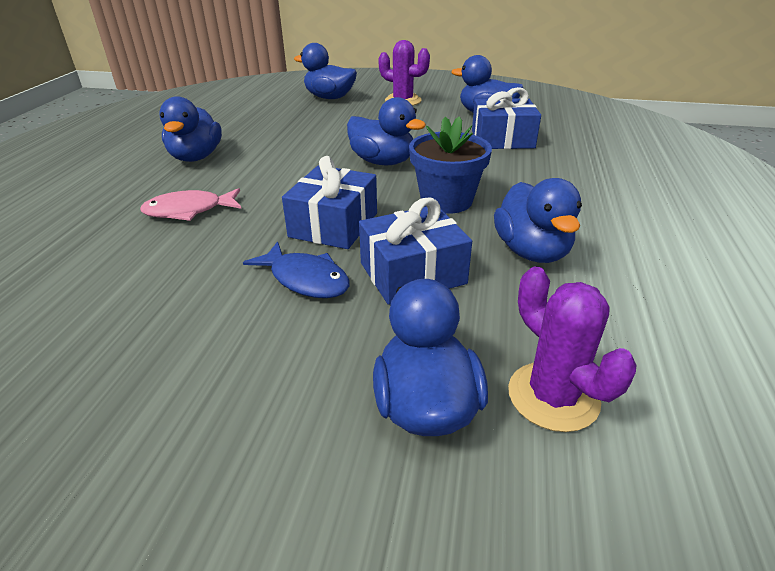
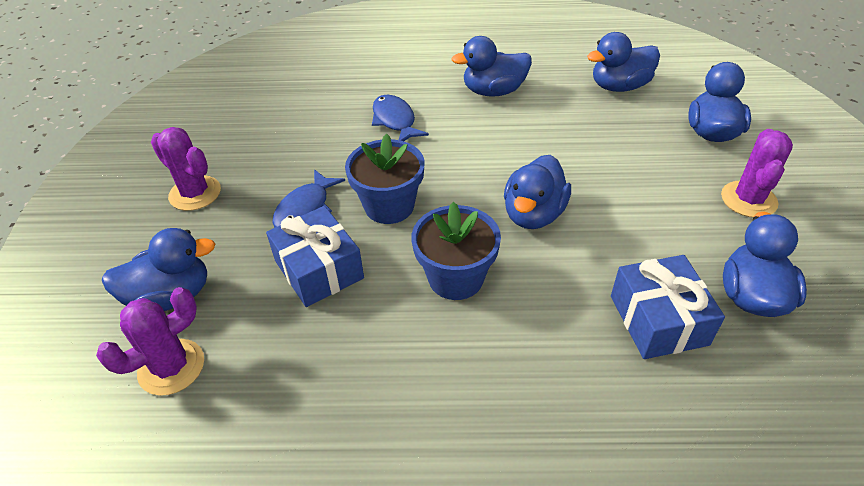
camera: 80 degrees right, 10 degrees up
pink fish [140,188,241,221] -> blue fish [372,95,429,141]
blue gift [282,156,377,249] -> blue flower pot [345,134,425,224]
blue duck [494,178,582,263] -> blue duck moved to [587,32,660,92]
none -> purple cactus [151,127,221,211]

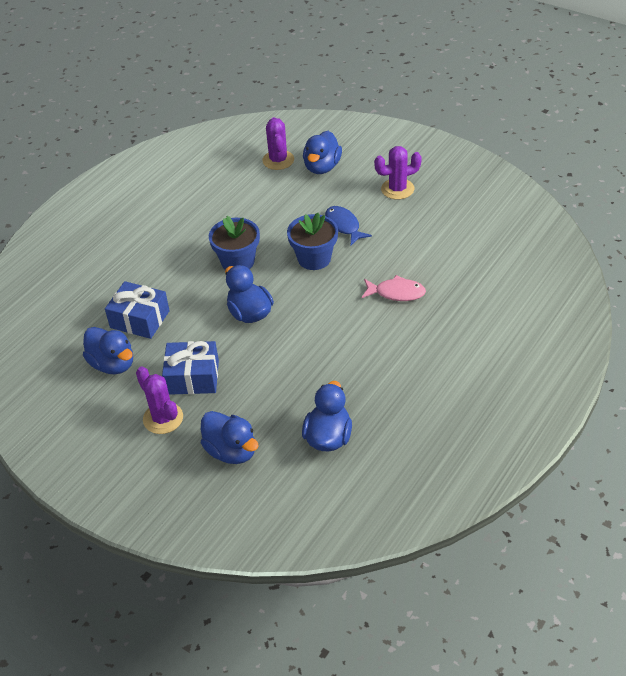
camera: 125 degrees right, 0 degrees up
blue gift [266,206,364,307] -> blue gift moved to [162,341,219,395]
blue fish [372,95,429,141] -> pink fish [362,275,426,301]
blue duck [452,36,532,97] -> none

